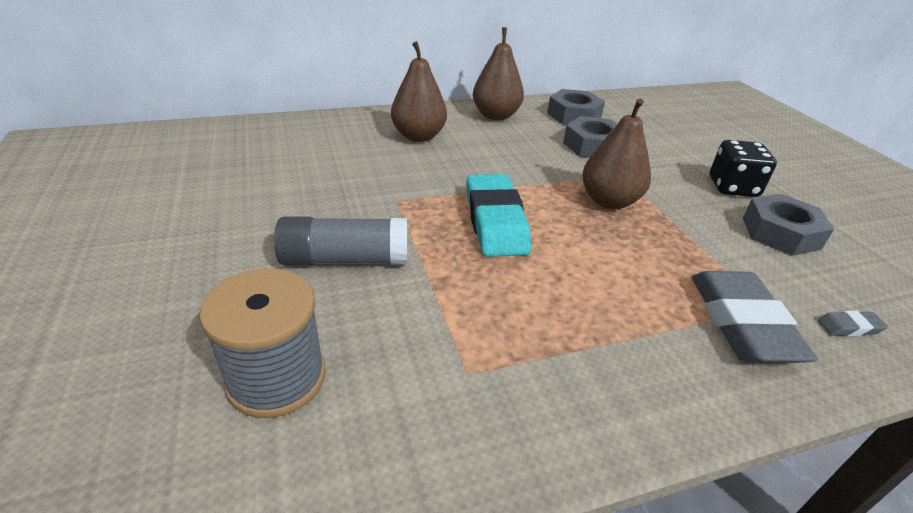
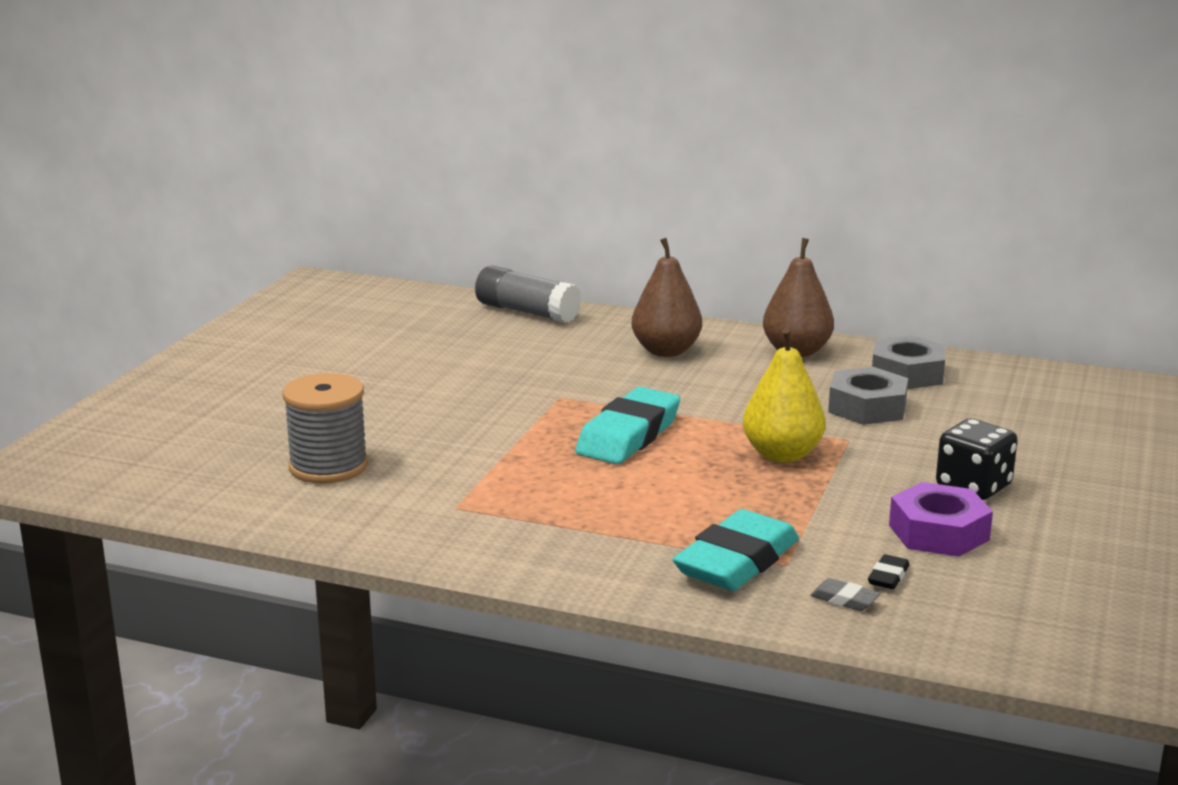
camera: 40 degrees right, 15 degrees down
grey glue stick [274,216,407,265] -> grey glue stick moved to [475,266,581,323]
brown pear [582,98,651,209] -> yellow pear [743,328,825,463]
grey eraser [692,271,818,363] -> turquoise eraser [673,509,799,591]
grey nut [743,194,834,256] -> purple nut [889,482,993,557]
none -> black eraser [868,554,909,589]

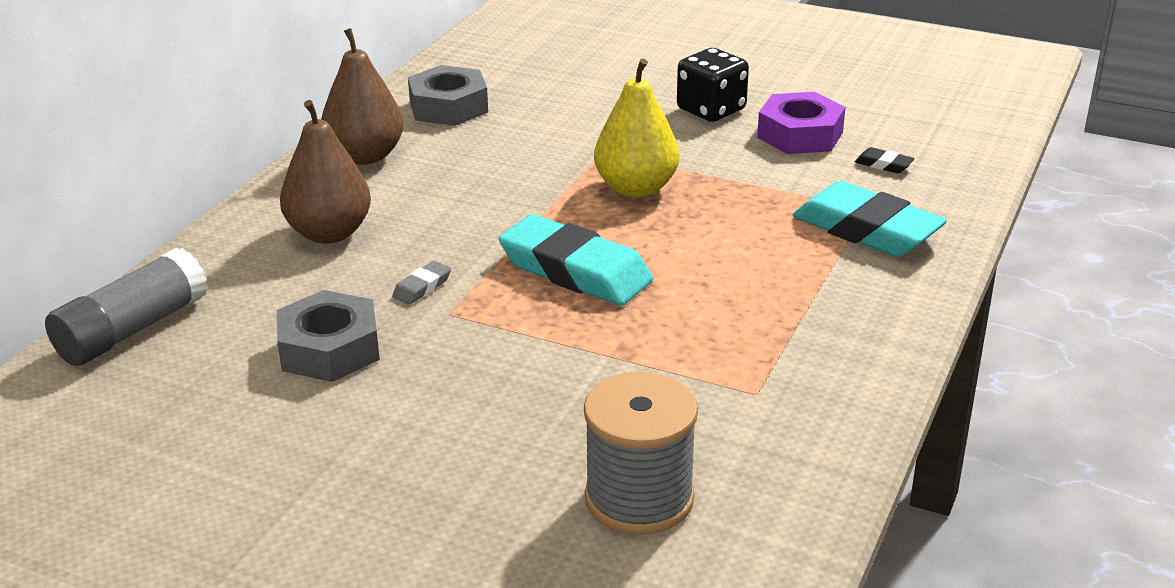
camera: 85 degrees left, 10 degrees up
grey eraser [810,578,880,611] -> grey eraser moved to [392,261,451,305]
grey nut [828,367,908,425] -> grey nut moved to [277,290,380,382]

